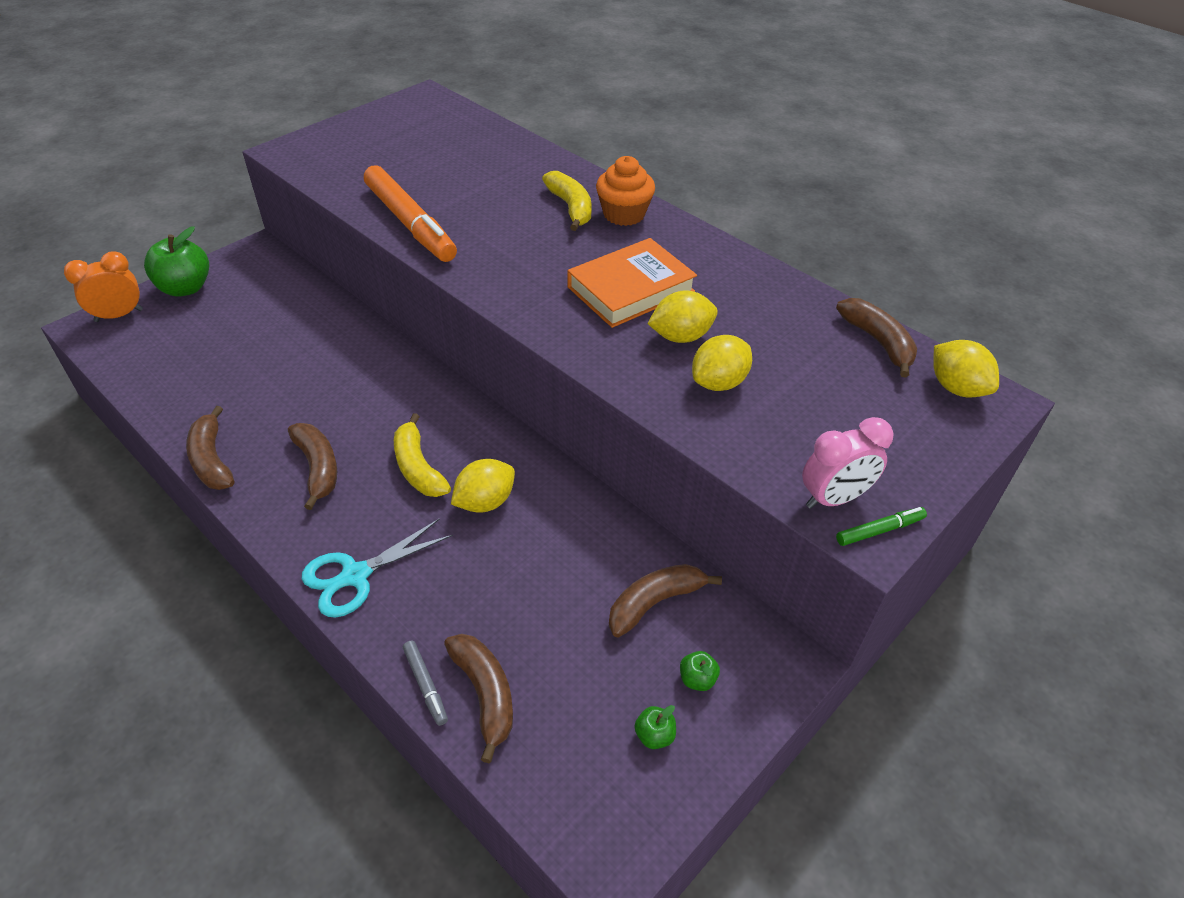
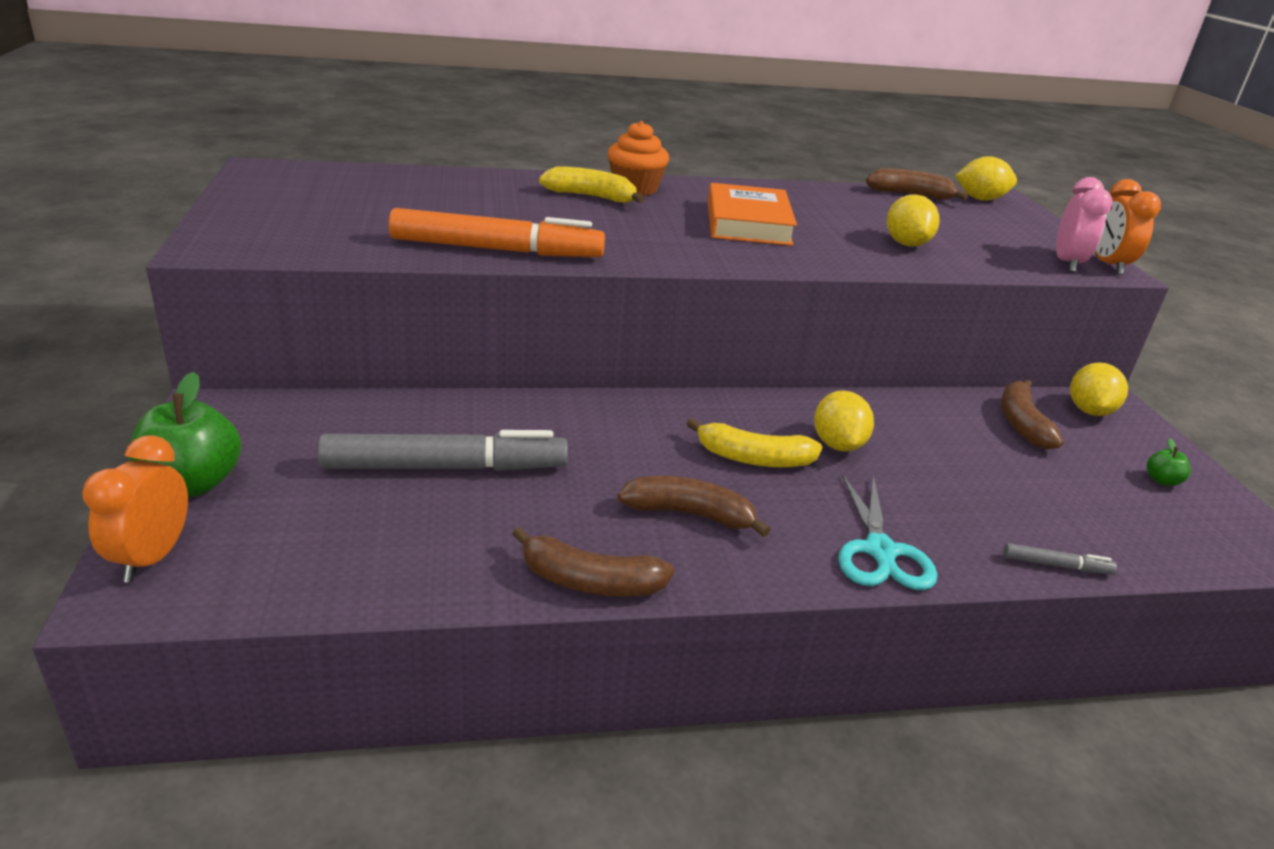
camera: 55 degrees left, 15 degrees down
brown banana [444,634,513,763] -> none
yellow lemon [647,290,718,343] -> yellow lemon moved to [1070,362,1128,416]
green apple [680,651,720,691] -> none
green marker [836,507,927,546] -> orange clock [1095,179,1161,275]
none -> grey marker [318,430,568,471]

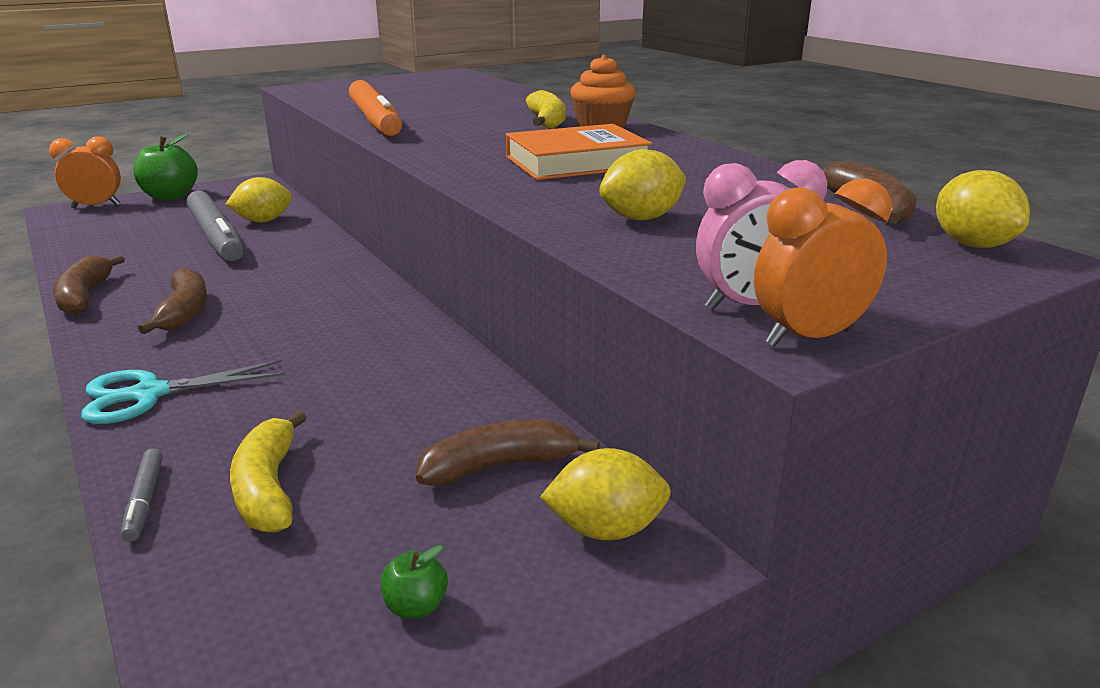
camera: 70 degrees right, 5 degrees down
yellow banana [687,418,822,467] -> yellow banana moved to [230,410,307,533]
yellow lemon [814,390,874,451] -> yellow lemon moved to [225,177,292,223]

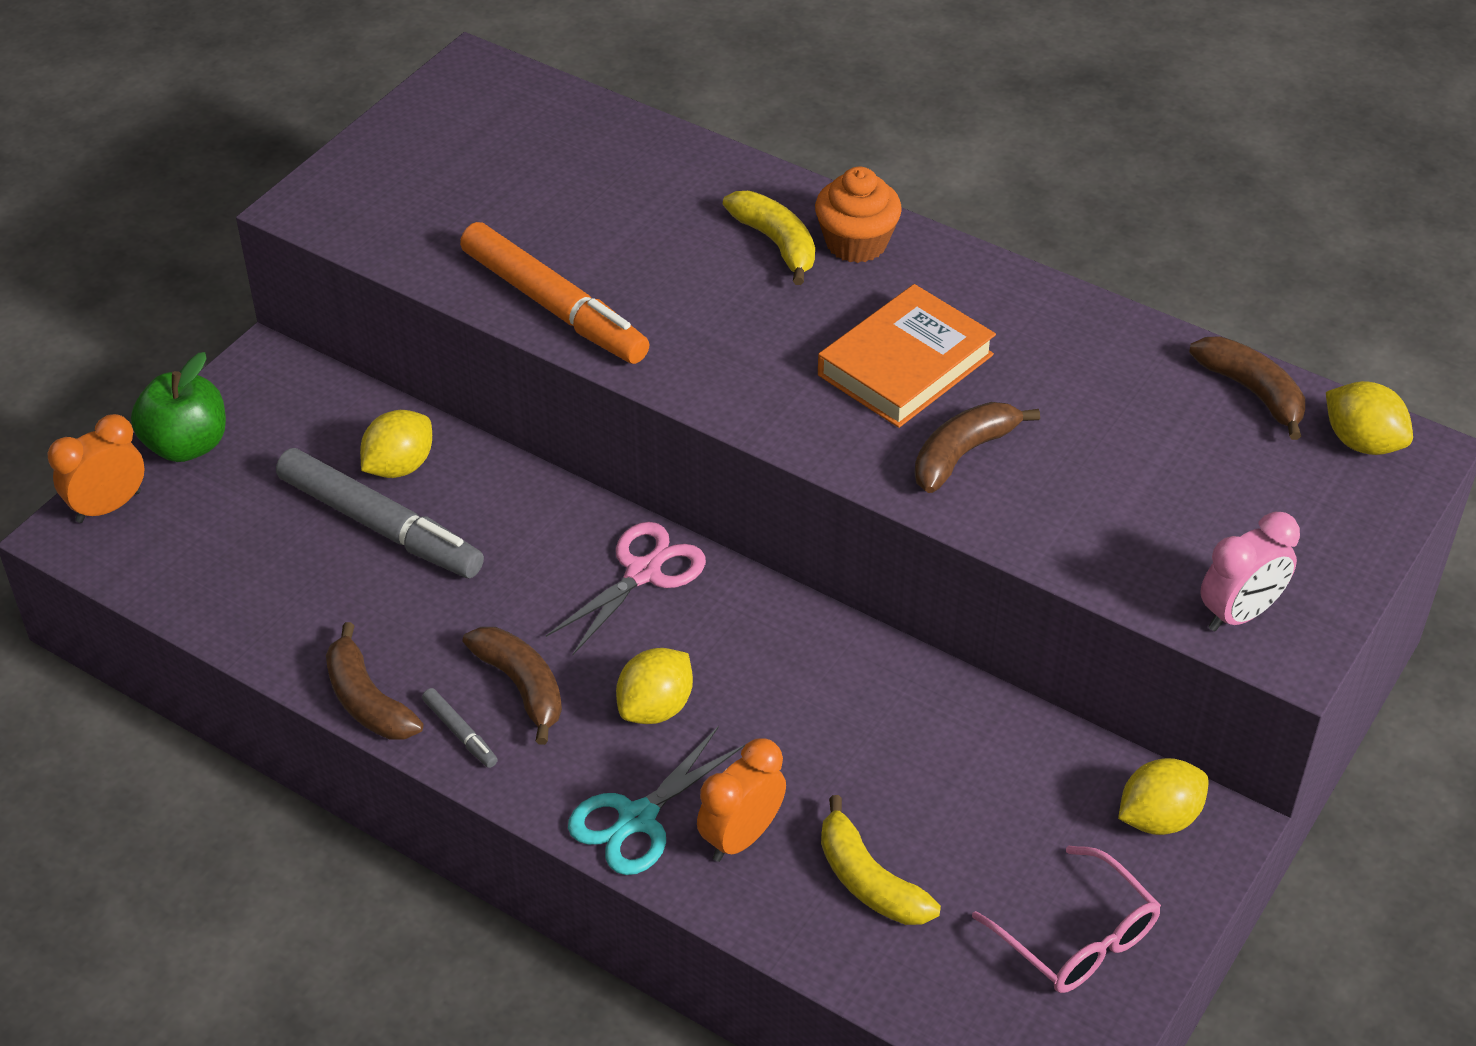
camera: 25 degrees left, 20 degrees up
grey marker [121,448,163,542] -> grey marker moved to [422,688,498,768]
green apple [381,545,448,618] -> pink glasses [972,846,1161,993]
brown banana [416,419,600,486] -> brown banana moved to [915,402,1040,493]
yellow lemon [599,149,686,221] -> yellow lemon moved to [616,648,693,724]
orange clock [754,179,892,347] -> orange clock moved to [697,738,786,862]
none -> pink scissors [546,522,706,656]

